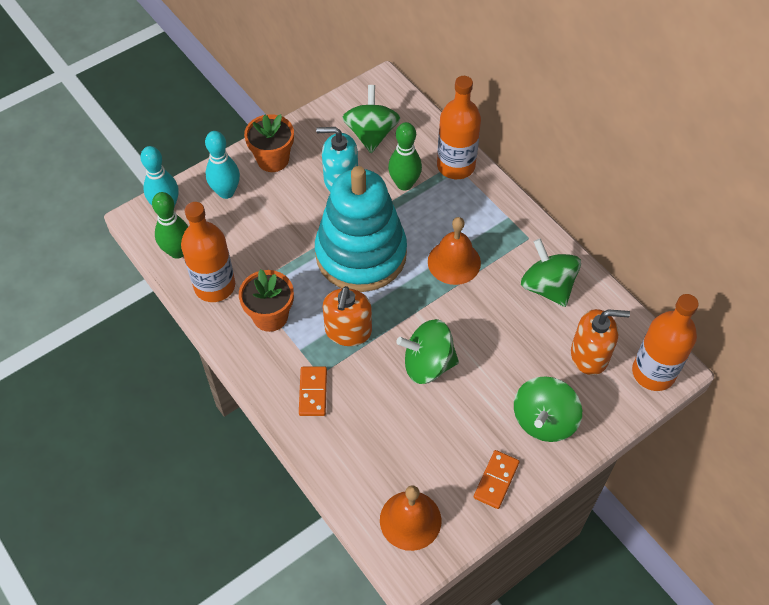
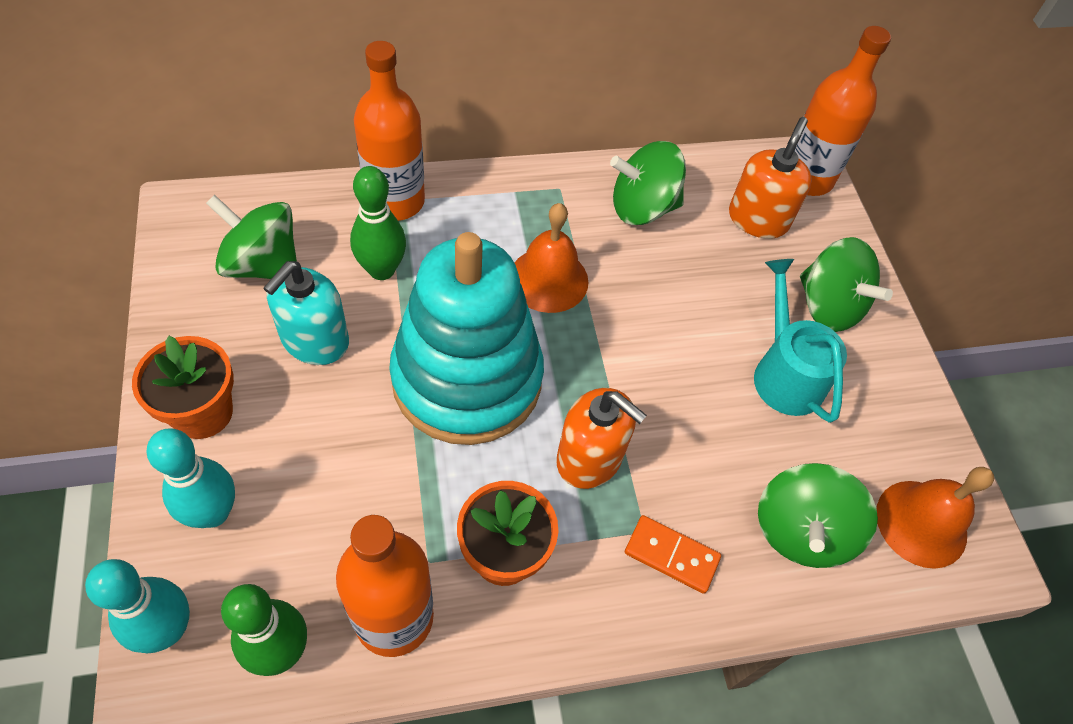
camera: 70 degrees left, 0 degrees up
green spinning top [396,319,459,384] -> green spinning top moved to [758,463,878,568]
orange domino [474,450,520,509] -> none
none -> turquoise watering can [754,259,847,423]

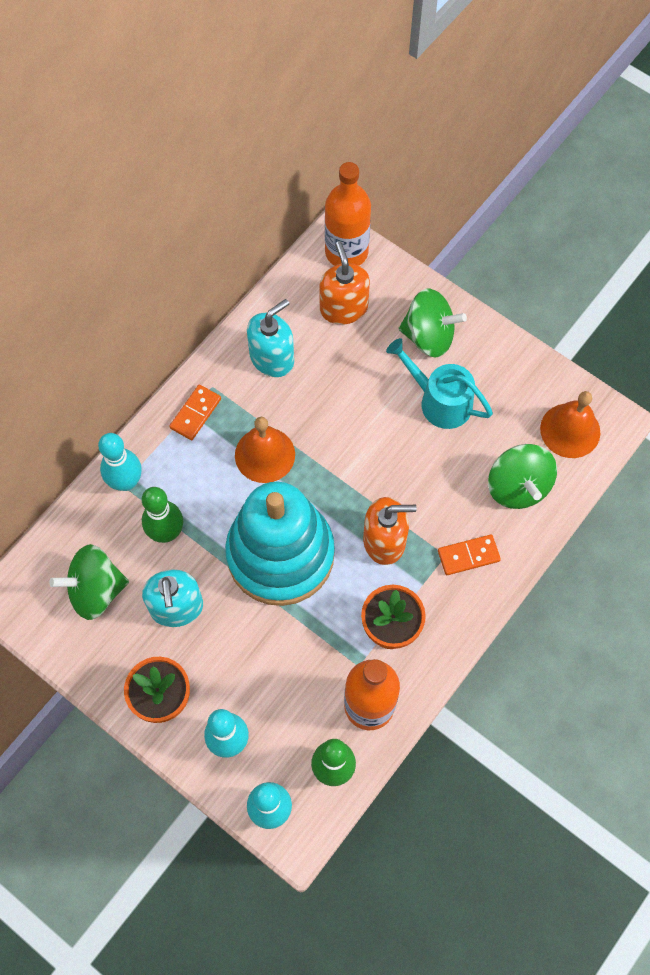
camera: 35 degrees left, 10 degrees up
orange bottle [354,41,425,221] -> turquoise bowling pin [98,433,142,491]
green spinning top [610,141,686,225] -> turquoise soap dispenser [247,299,294,377]
none -> orange domino [169,385,221,440]

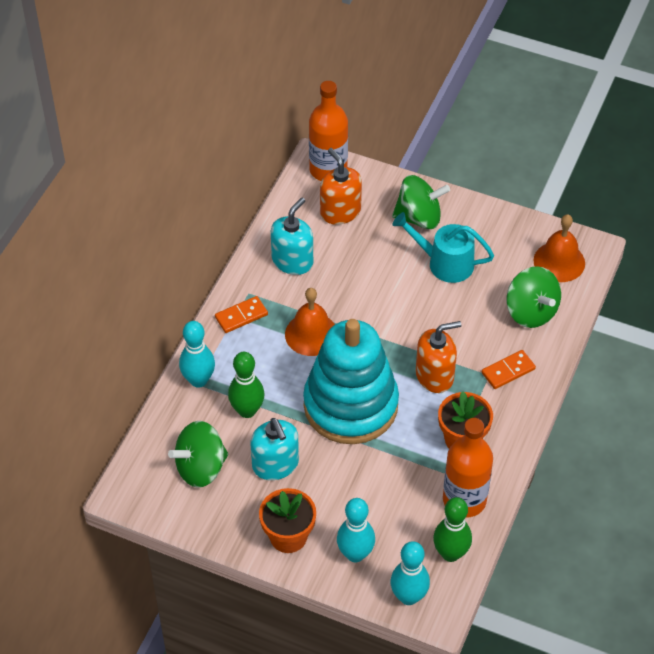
camera: 15 degrees left, 15 degrees down
orange domino [169,385,221,440] -> orange domino turned 45 degrees clockwise [215,296,268,333]

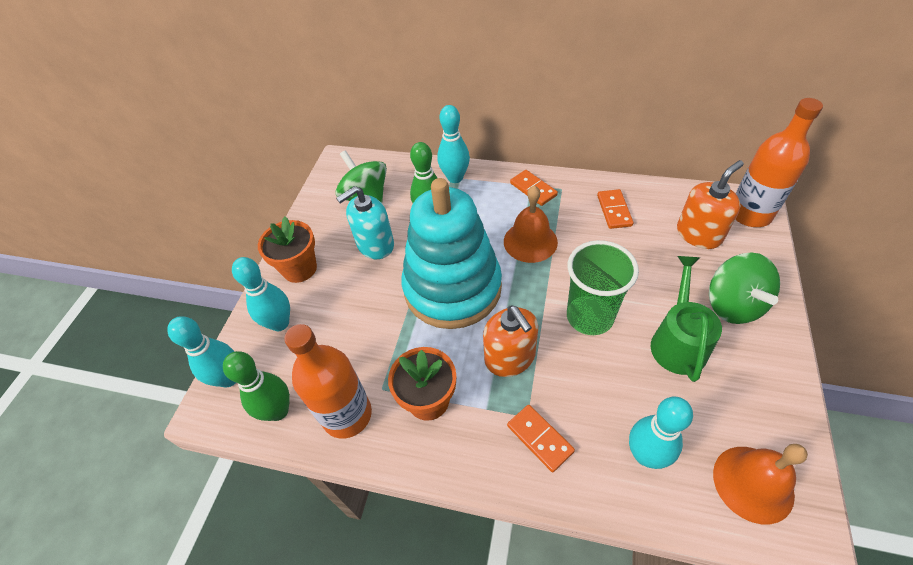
camera: 85 degrees right, 0 degrees up
turquoise soap dispenser [271,198,313,275] -> orange domino [597,189,633,229]
turquoise watering can [393,212,494,283] -> green watering can [651,256,722,382]
green spinning top [507,266,561,328] -> turquoise bowling pin [629,397,693,469]
none -> green cup [567,240,639,335]

